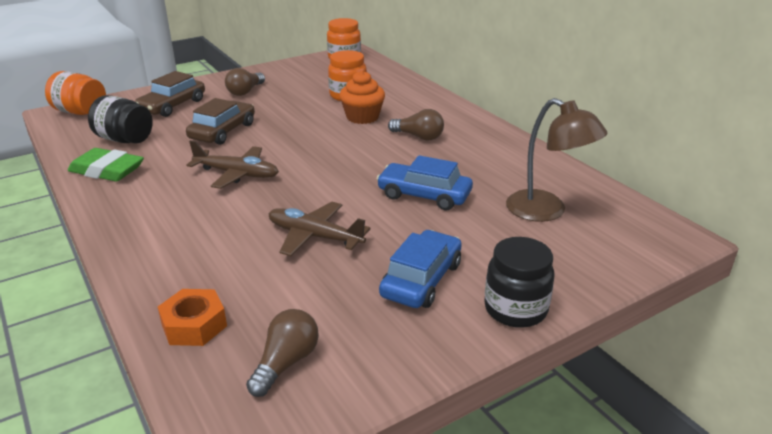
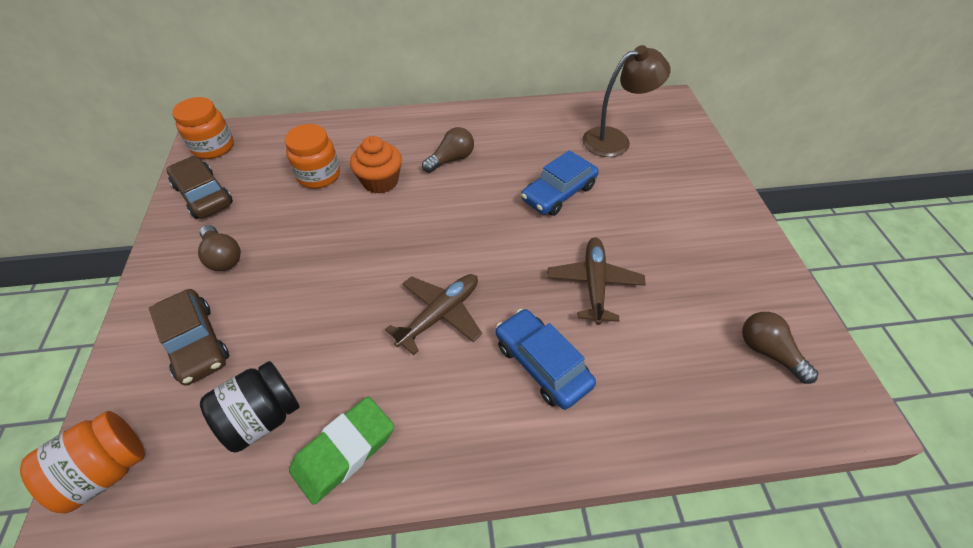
camera: 65 degrees left, 20 degrees up
orange nut [158,289,227,346] -> none
brown car [186,98,255,145] -> brown car moved to [166,156,233,219]
brown plane [269,202,371,256] -> brown plane turned 135 degrees clockwise [547,237,646,325]
blue car [379,230,462,308] -> blue car moved to [496,309,596,410]
black jar [484,237,555,328] -> none

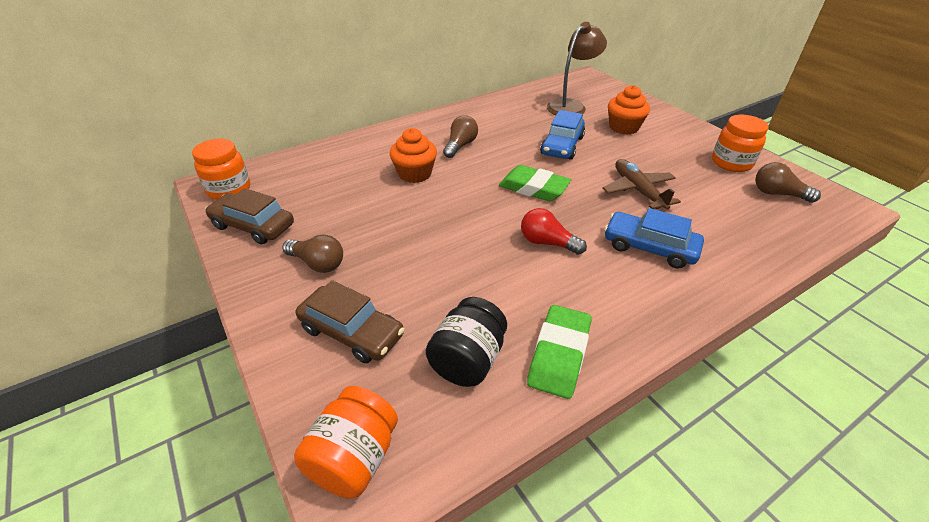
camera: 25 degrees left, 10 degrees down
orange jar [285,124,340,189] -> orange jar moved to [712,115,769,172]
brown plane [385,274,482,355] -> red light bulb [521,208,587,255]
none -> green eraser [499,165,571,201]
none -> orange cupcake [608,85,650,135]

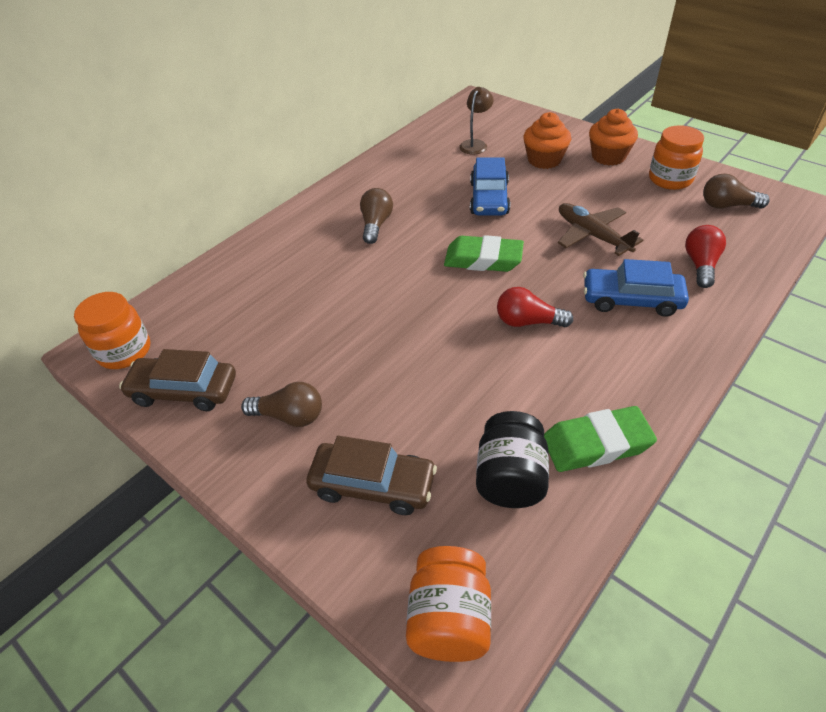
camera: 15 degrees left, 5 degrees up
orange cupcake [390,128,437,183] -> orange cupcake moved to [589,109,638,166]
green eraser [527,305,592,399] -> green eraser turned 75 degrees clockwise [544,406,657,472]
brown lamp [547,22,607,115] -> brown lamp [459,87,494,155], size x0.61
none -> red light bulb [685,225,726,288]

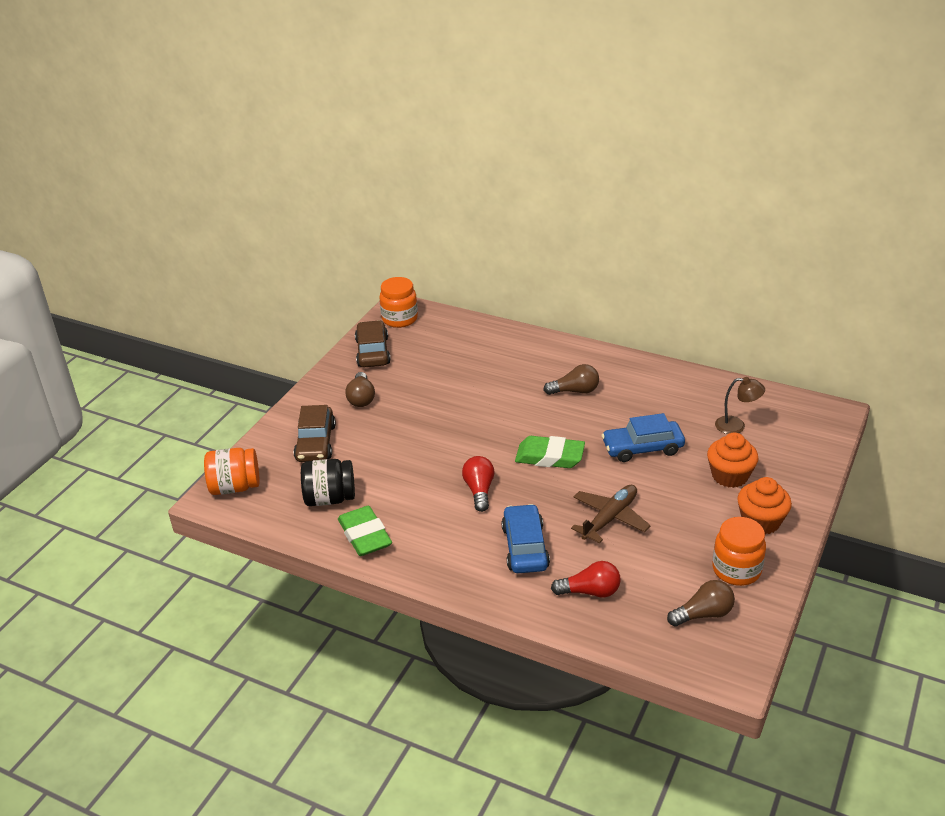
camera: 75 degrees right, 10 degrees down
green eraser [444,235,524,272] -> green eraser turned 75 degrees counterclockwise [515,436,585,468]
brown light bulb [703,174,770,208] -> brown light bulb turned 75 degrees clockwise [667,580,735,627]

